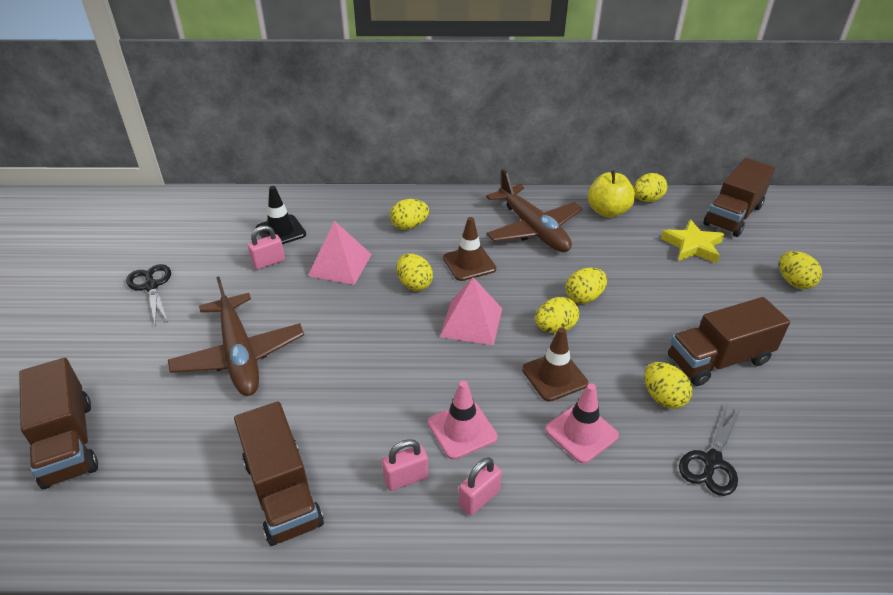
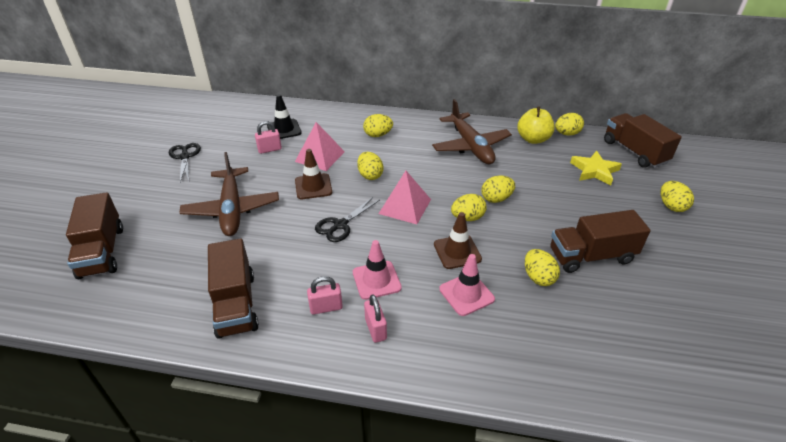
camera: 10 degrees right, 0 degrees up
brown traffic cone [443,217,496,281] -> brown traffic cone moved to [295,149,332,199]
pink padlock [459,457,502,516] -> pink padlock turned 75 degrees counterclockwise [364,295,387,343]
black scissors [679,404,741,496] -> black scissors moved to [315,197,380,242]
brown truck [703,158,775,237] -> brown truck turned 105 degrees clockwise [604,113,682,168]

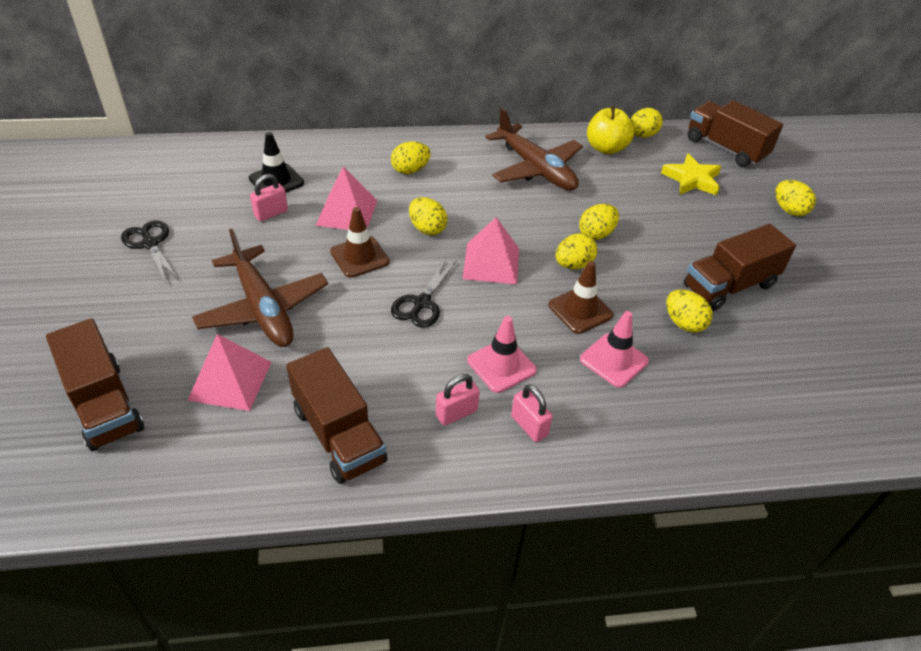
camera: 20 degrees left, 5 degrees up
none -> pink pyramid [188,334,272,411]

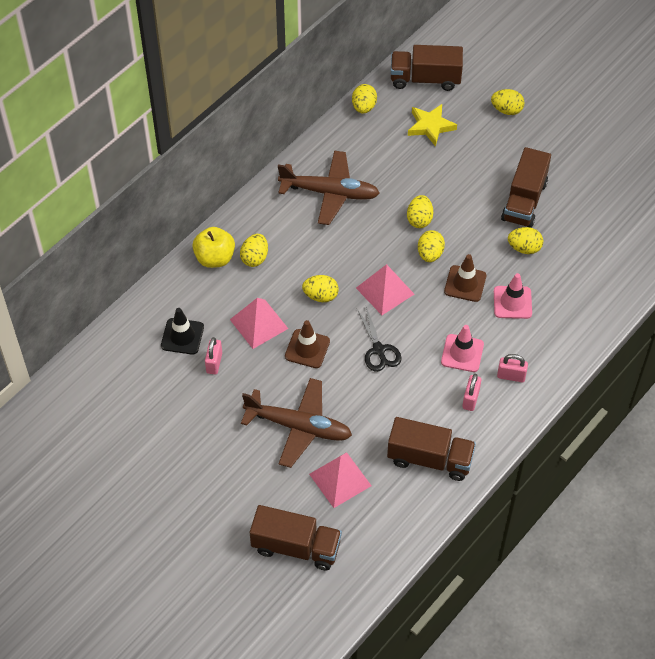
camera: 40 degrees left, 10 degrees up
black scissors [121,220,178,283] -> none
yellow apple [587,106,634,154] -> yellow apple moved to [192,227,235,268]

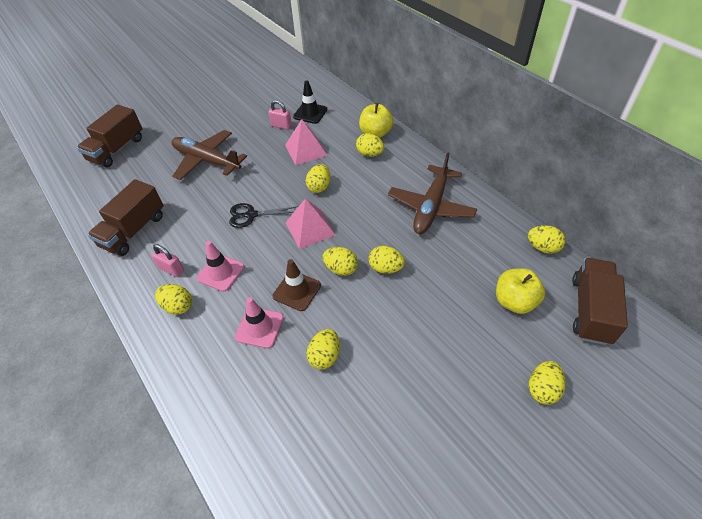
camera: 105 degrees right, 5 degrees down
brown plane [241,378,352,468] -> brown plane turned 90 degrees clockwise [171,130,247,180]
brown traffic cone [285,320,330,368] -> none
pink pyramid [309,452,372,508] -> none
yellow star [408,104,457,147] -> yellow apple [496,268,545,314]
pink padlock [497,354,528,382] -> yellow egg [155,284,192,315]
brown truck [501,147,551,228] -> none

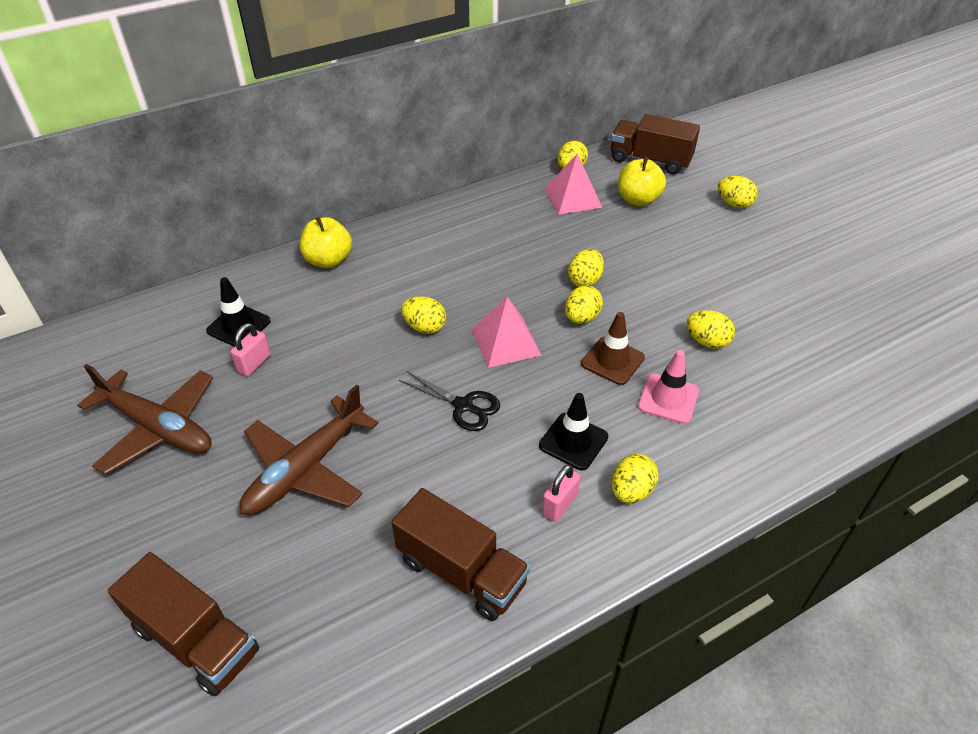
camera: 85 degrees left, 5 degrees down
pink traffic cone [197,241,244,292] -> black traffic cone [539,393,608,470]
black scissors [229,203,298,228] -> black scissors turned 60 degrees counterclockwise [399,371,500,431]
pink pyramid [285,119,328,165] -> pink pyramid moved to [545,154,603,215]
yellow egg [356,133,384,157] -> none
brown plane [388,152,477,234] -> brown plane moved to [77,364,213,475]

